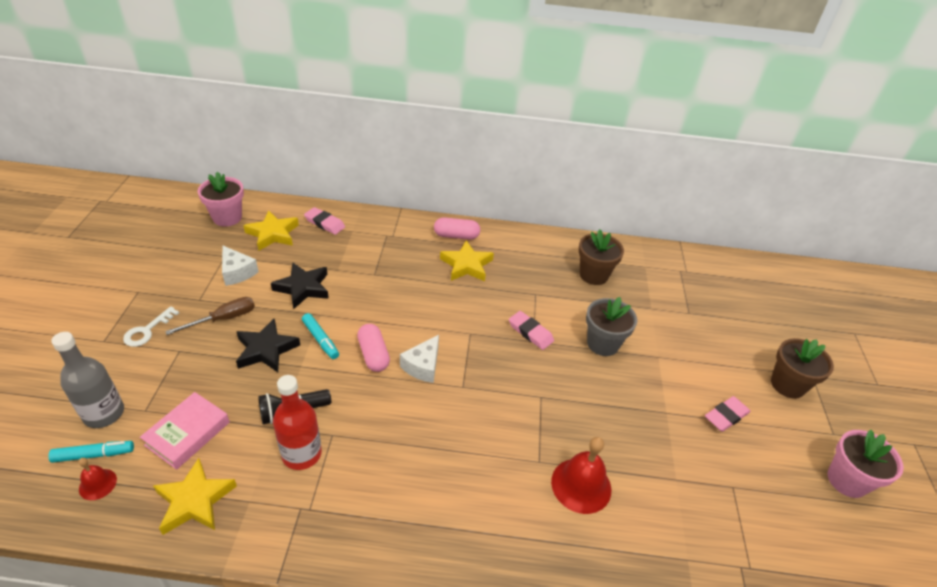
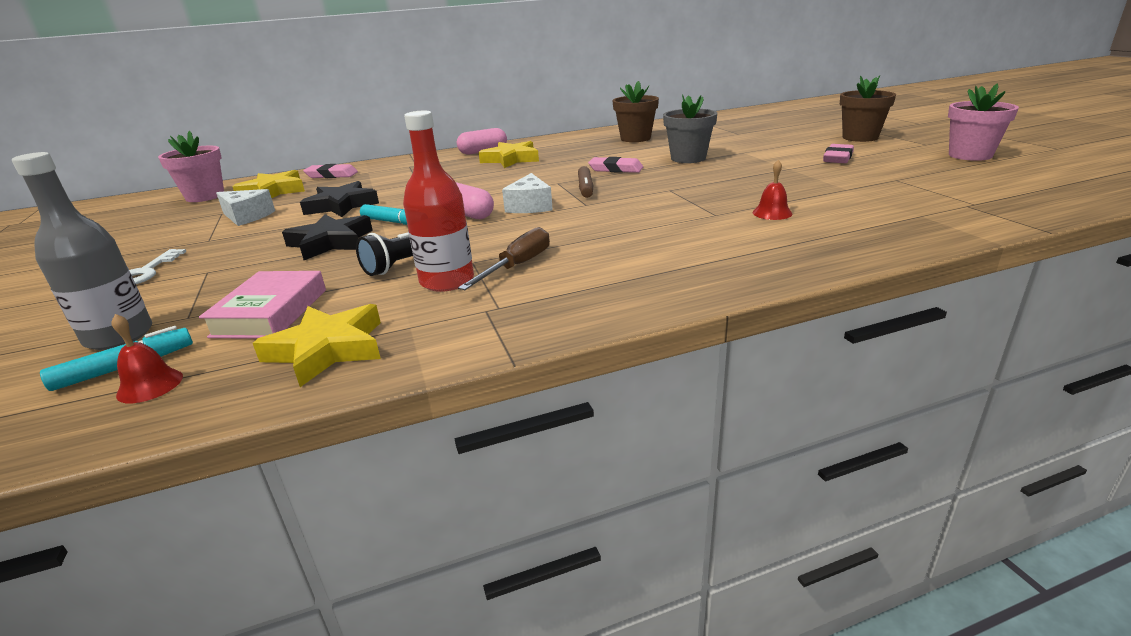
camera: 20 degrees left, 15 degrees down
brown screwdriver [165,297,255,335] -> brown screwdriver moved to [458,227,550,290]
red bell [551,437,611,514] -> red bell [753,160,792,220], size x0.54
none -> brown marker [578,166,593,198]

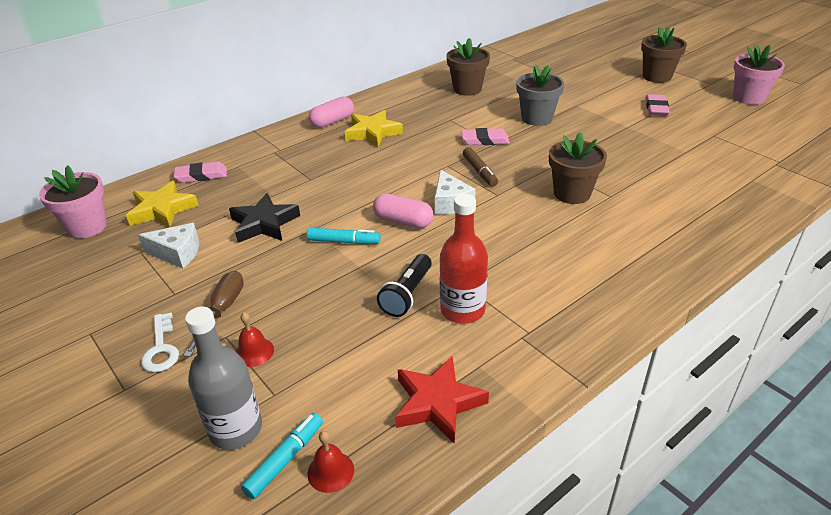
camera: 20 degrees left, 10 degrees up
pink book [199,271,326,339] -> none
yellow star [253,304,381,387] -> red star [395,356,489,444]
black star [282,214,373,260] -> none
brown screwdriver [458,227,550,290] -> brown screwdriver moved to [183,271,244,357]
red bell [753,160,792,220] -> red bell moved to [235,312,274,367]
none -> brown flower pot [549,132,607,204]

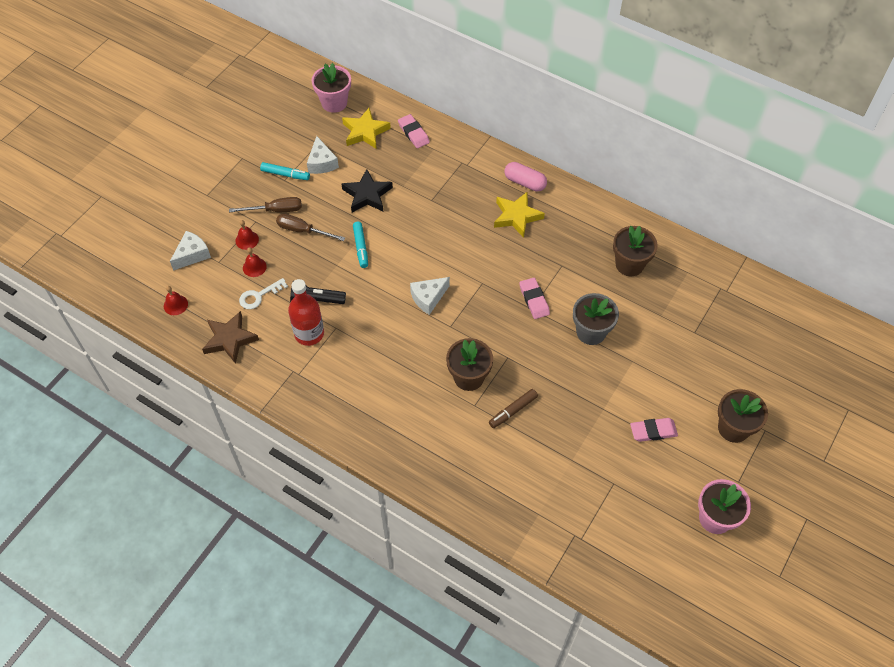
camera: 70 degrees right, 20 degrees up
white key [141,312,179,372] -> white key moved to [239,278,288,309]
grey bottle [185,307,262,450] -> white cheese [170,231,211,271]
turquoise marker [241,413,323,499] -> turquoise marker moved to [260,162,310,180]
pink capsule [373,194,433,228] -> none
red star [395,356,489,444] -> brown star [202,311,259,364]
brown marker [463,147,498,187] -> brown marker moved to [489,389,538,428]
none -> red bell [243,247,267,277]
none -> brown screwdriver [276,214,345,241]

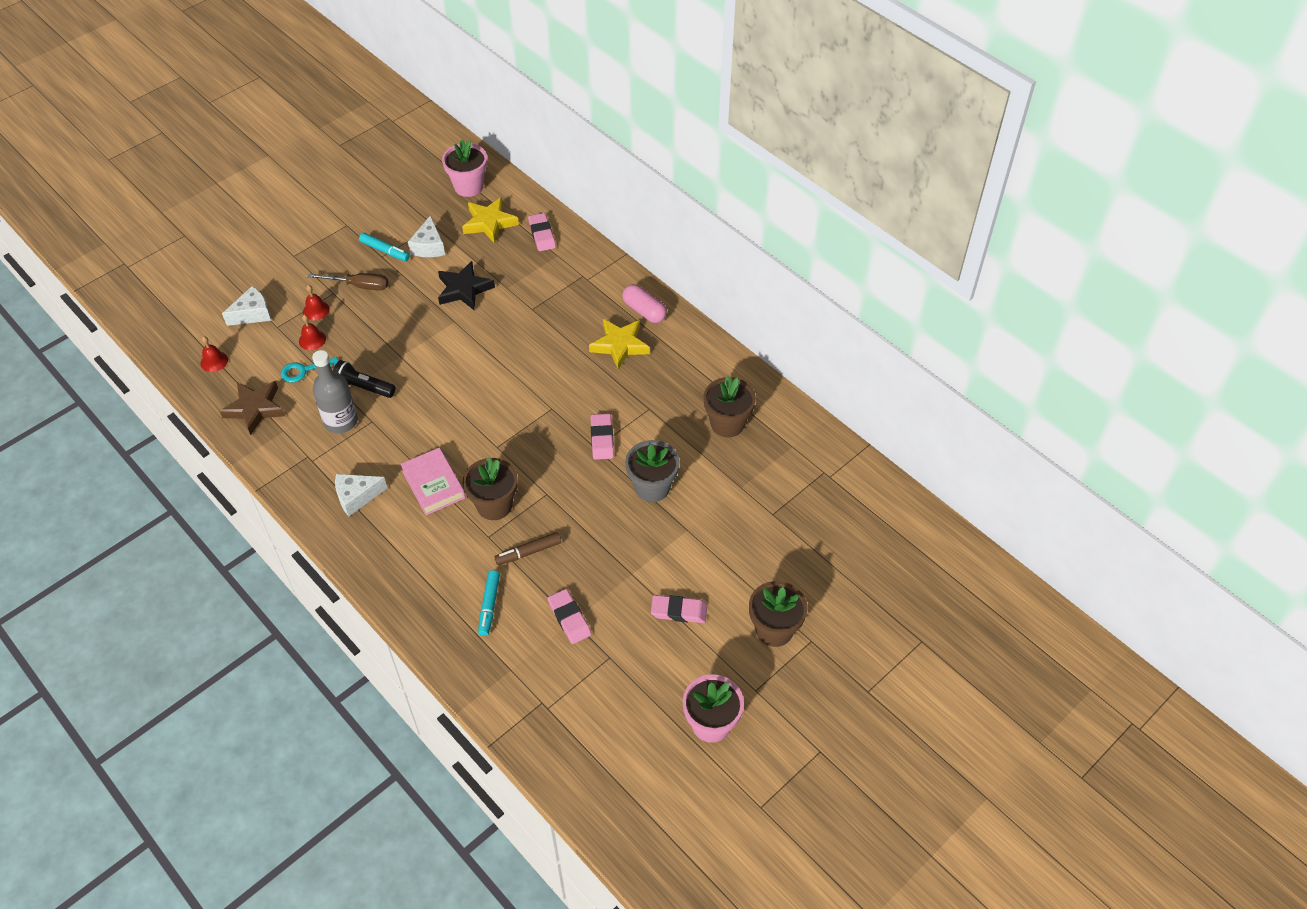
camera: 15 degrees right, 5 degrees down
white key [239,278,288,309] -> turquoise key [281,357,338,383]
brown screwdriver [276,214,345,241] -> none
red bottle [288,279,324,346] -> grey bottle [312,350,358,434]
turquoise marker [353,222,368,268] -> turquoise marker moved to [478,570,500,636]
white cheese [410,277,450,315] -> white cheese moved to [335,474,387,516]
none -> pink book [400,448,465,515]
none -> pink eraser [548,589,591,644]

